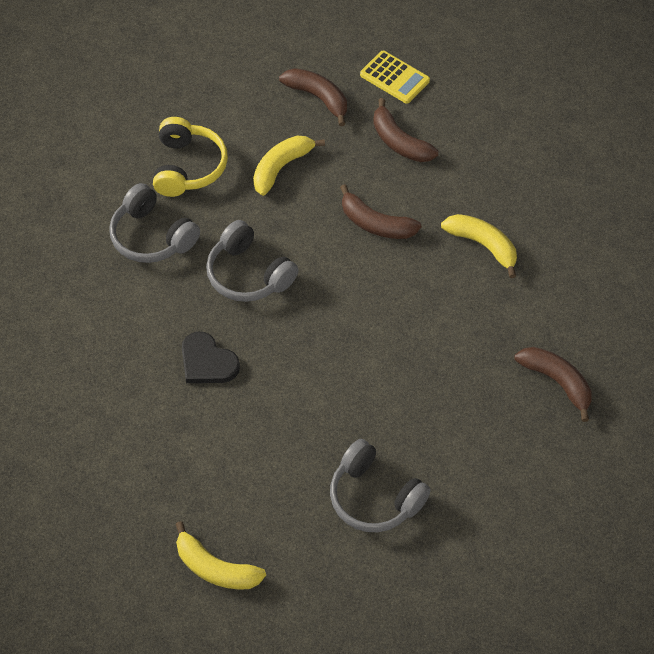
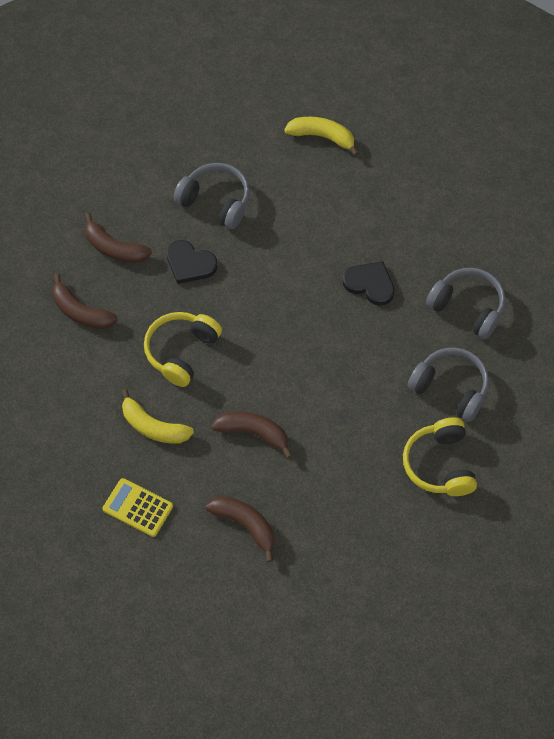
camera: 170 degrees right, 5 degrees up
grey headphones [206,220,298,302] -> grey headphones moved to [426,268,505,339]
yellow banana [253,136,325,196] -> none
brown banana [279,68,347,126] -> brown banana moved to [85,213,152,263]
yellow calculator [360,51,430,104] -> yellow calculator moved to [103,478,173,537]
none -> yellow headphones [144,312,222,387]
none -> black heart [166,240,218,284]

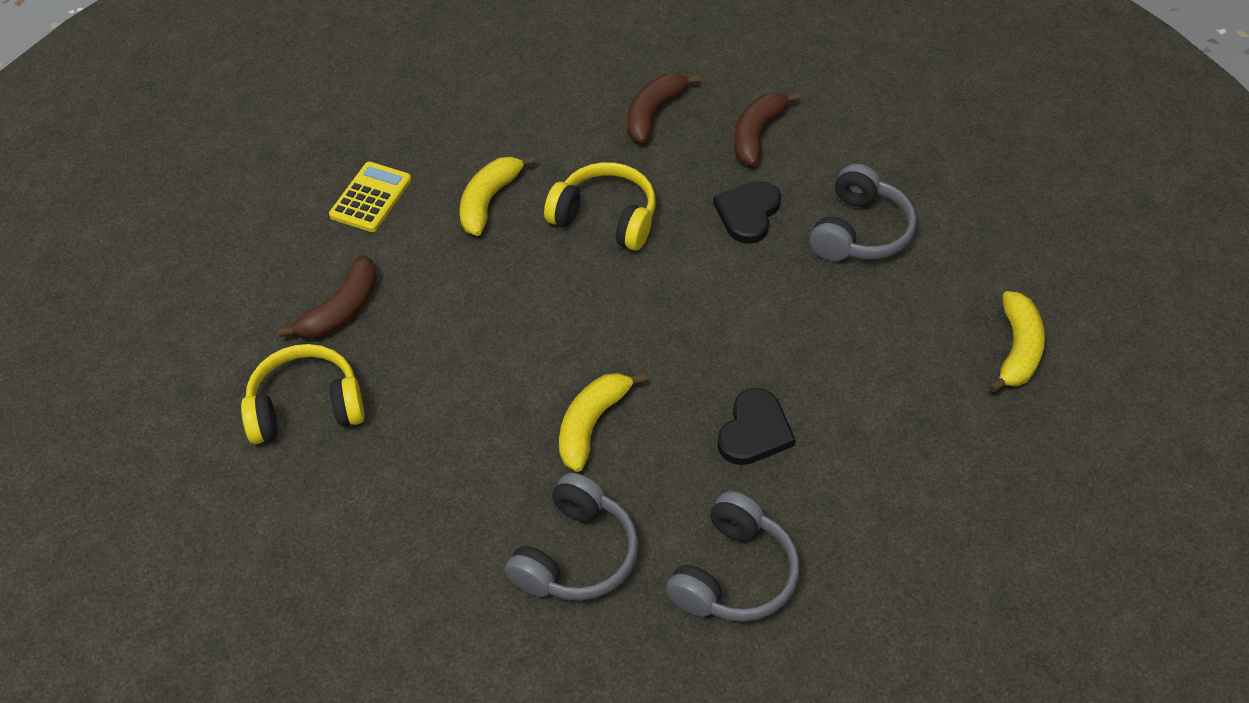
camera: 85 degrees right, 10 degrees down
brown banana [211,411,292,458] -> none
yellow headphones [403,417,477,496] -> yellow headphones moved to [241,344,365,444]
none -> yellow banana [559,373,647,472]

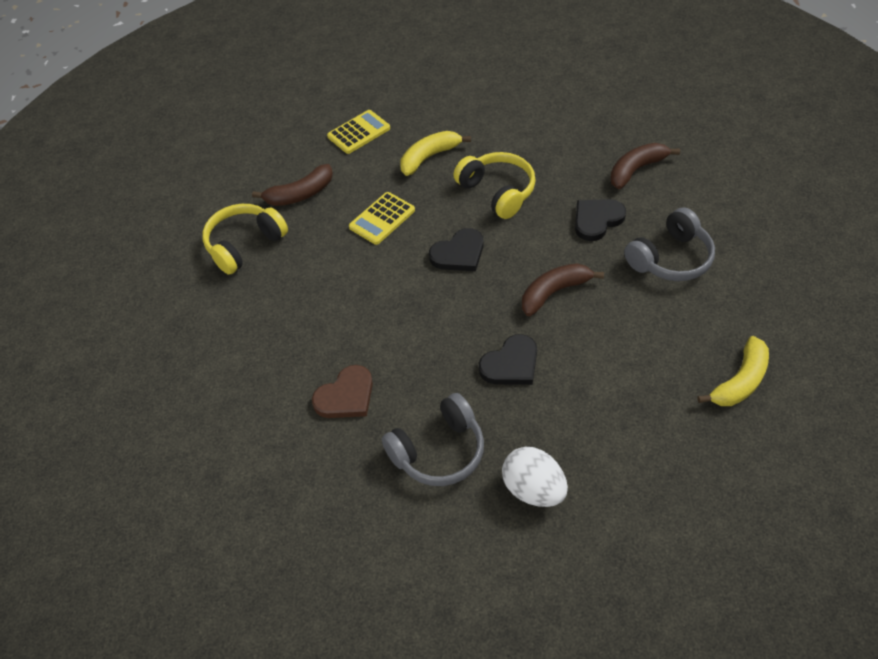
camera: 30 degrees right, 0 degrees up
yellow headphones [241,344,365,444] -> yellow headphones turned 60 degrees counterclockwise [202,204,288,275]
grey headphones [505,473,638,601] -> brown heart [312,365,373,418]
yellow banana [559,373,647,472] -> none
brown banana [627,74,700,143] -> brown banana moved to [522,263,604,316]
none -> yellow calculator [349,192,415,245]
none -> black heart [429,228,484,271]
none -> white egg [502,447,568,507]

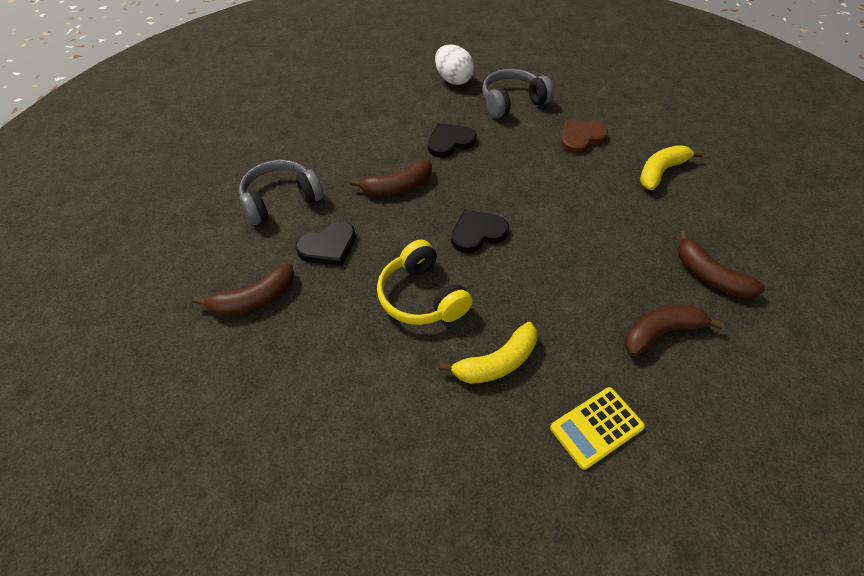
camera: 175 degrees left, 0 degrees up
yellow headphones [202,204,288,275] -> brown banana [678,230,765,299]
yellow calculator [349,192,415,245] -> none
yellow banana [698,336,769,406] -> yellow banana moved to [640,145,703,190]

